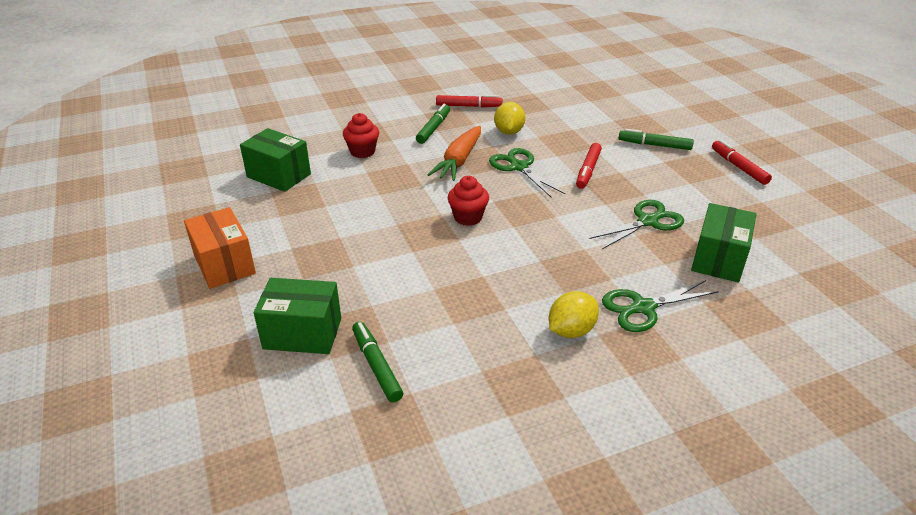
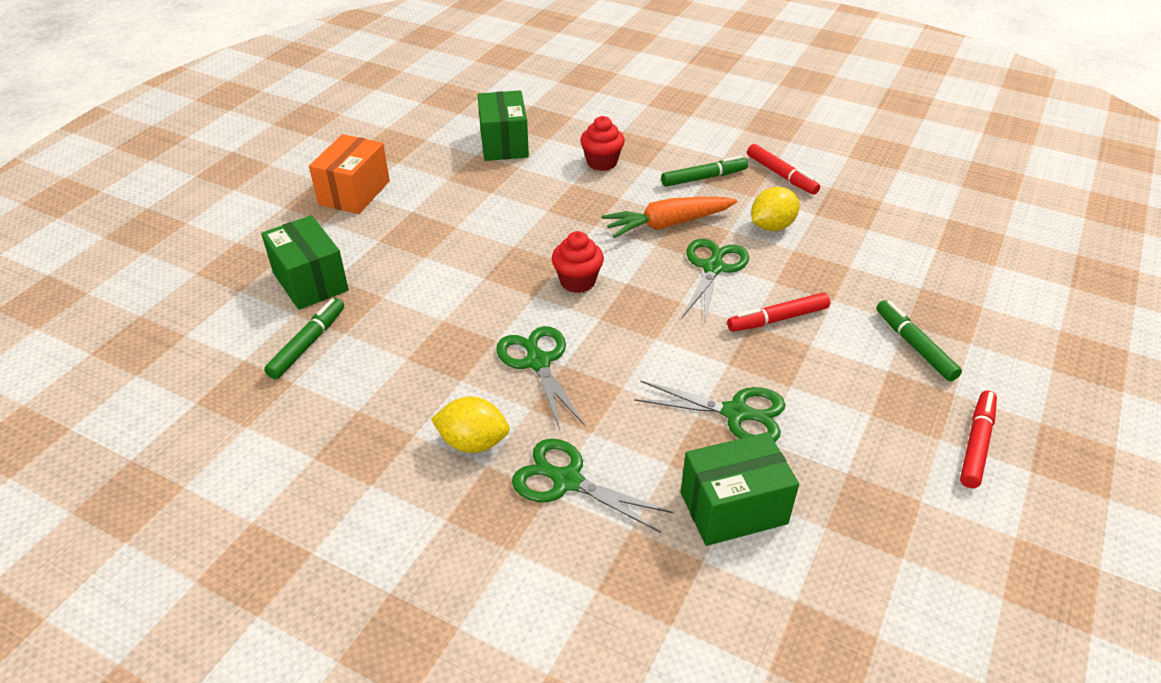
camera: 50 degrees right, 5 degrees up
none -> green scissors [496,326,585,430]

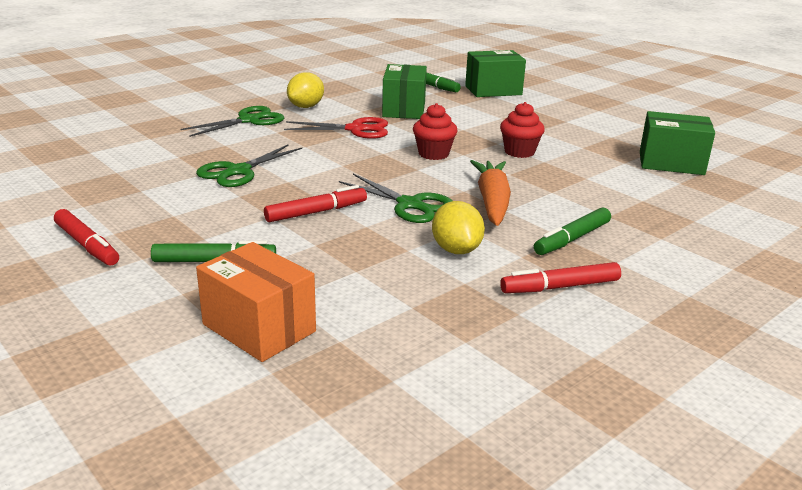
camera: 110 degrees right, 15 degrees down
orange box [309,134,390,214] -> orange box moved to [196,242,316,362]
green scissors [496,326,585,430] -> red scissors [284,117,388,139]
red cupcake [580,116,625,171] -> red cupcake moved to [500,102,545,158]
green marker [661,156,748,187] -> green marker turned 45 degrees clockwise [534,207,611,255]
green box [681,432,799,546] -> green box moved to [382,64,427,119]
red marker [727,293,830,332] -> red marker turned 60 degrees clockwise [264,185,367,222]

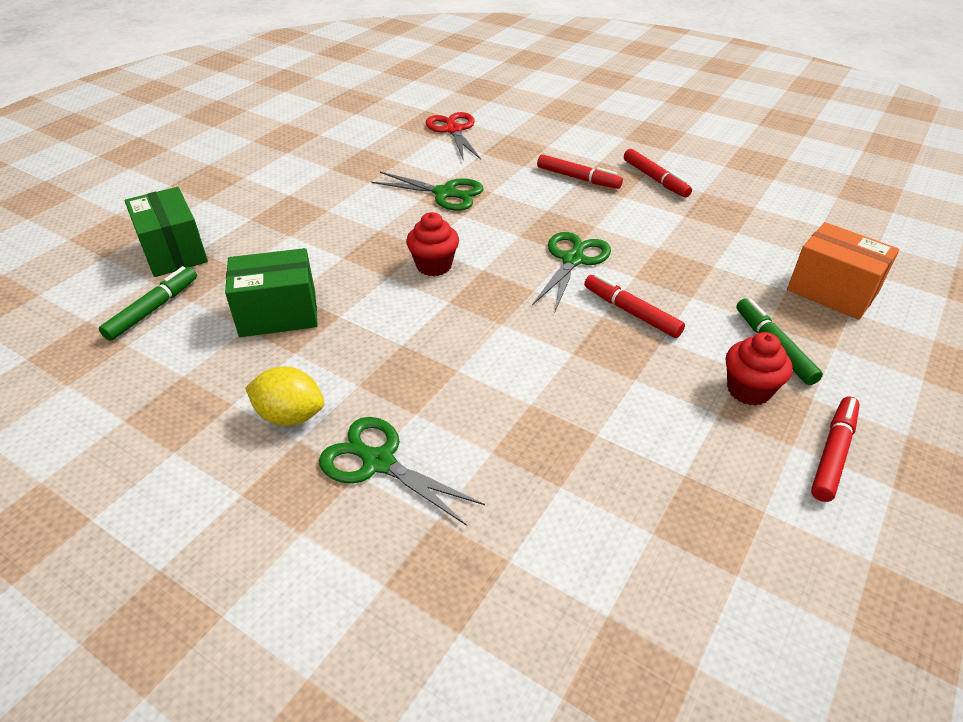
camera: 105 degrees left, 15 degrees up
green scissors [196,145,302,187] -> green scissors moved to [372,172,484,211]
orange box [196,242,316,362] -> orange box turned 75 degrees counterclockwise [787,222,899,320]
red scissors [284,117,388,139] -> red scissors moved to [425,112,481,161]
yellow lemon [432,201,485,254] -> none
orange carrot [470,160,511,226] -> none
red cupcake [500,102,545,158] -> red cupcake moved to [726,332,793,406]
green marker [534,207,611,255] -> red marker [537,154,623,189]
green box [640,111,715,175] -> none

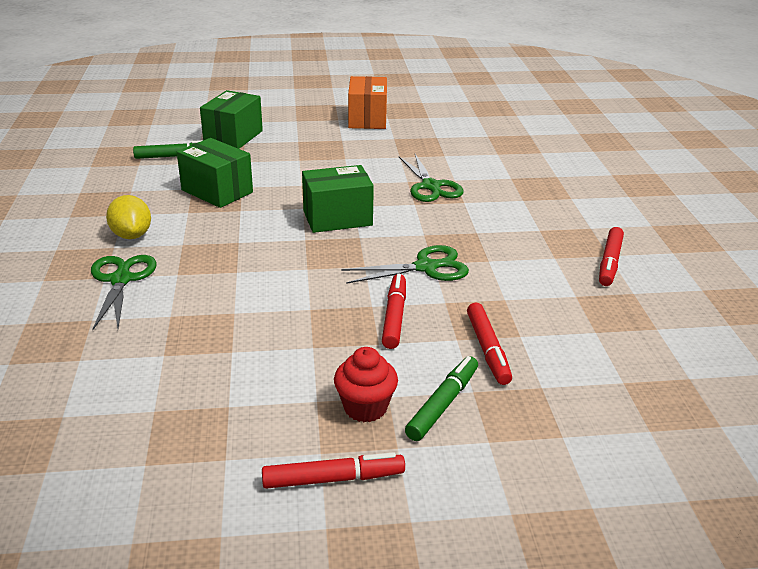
camera: 50 degrees right, 10 degrees down
red cupcake [406,212,459,276] -> green box [302,165,374,233]
red scissors [425,112,481,161] -> none
red marker [537,154,623,189] -> red marker moved to [467,303,512,385]
orange box [787,222,899,320] -> orange box moved to [348,76,387,129]

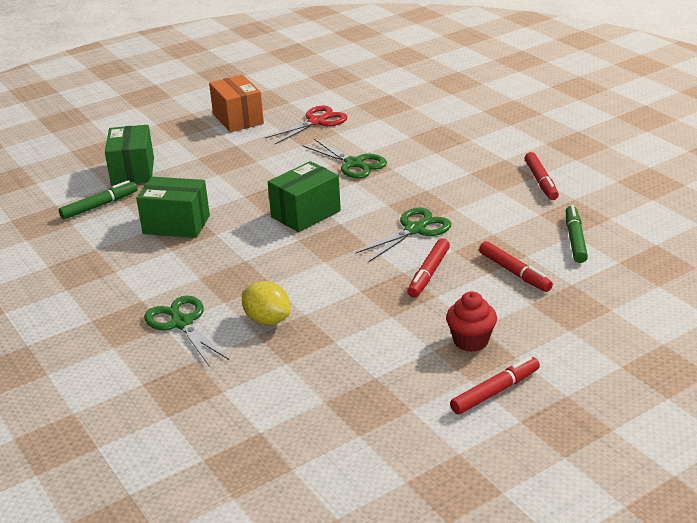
camera: 25 degrees left, 0 degrees up
yellow lemon [106,195,151,239] -> yellow lemon moved to [242,281,291,325]
red marker [382,273,406,349] -> red marker turned 135 degrees counterclockwise [407,238,450,298]
green marker [405,356,478,441] -> green marker moved to [566,205,588,263]
none -> red scissors [264,106,348,144]

